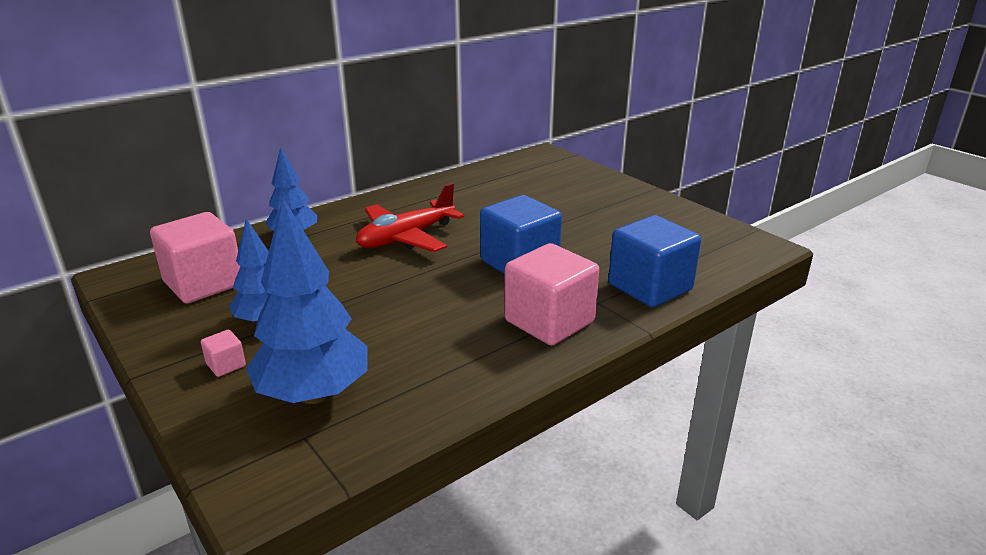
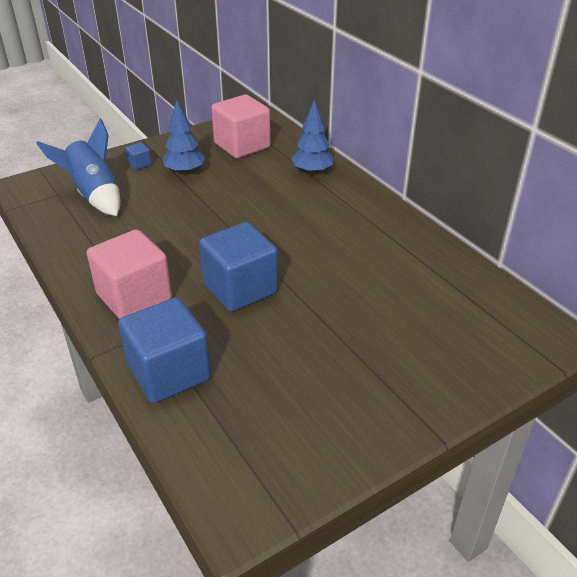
camera: 95 degrees right, 10 degrees up
pink cube [201,330,246,377] -> blue cube [125,142,152,170]
blue tree [246,198,368,404] -> blue rocket [36,119,120,216]
red plane [356,183,465,252] -> none

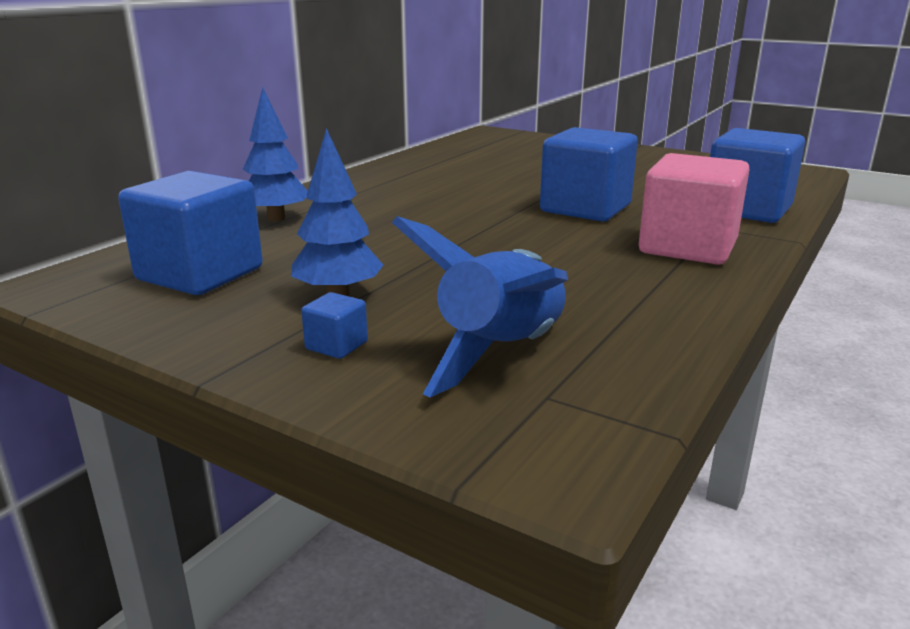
camera: 115 degrees left, 15 degrees down
pink cube [211,95,271,158] -> blue cube [118,171,263,295]

